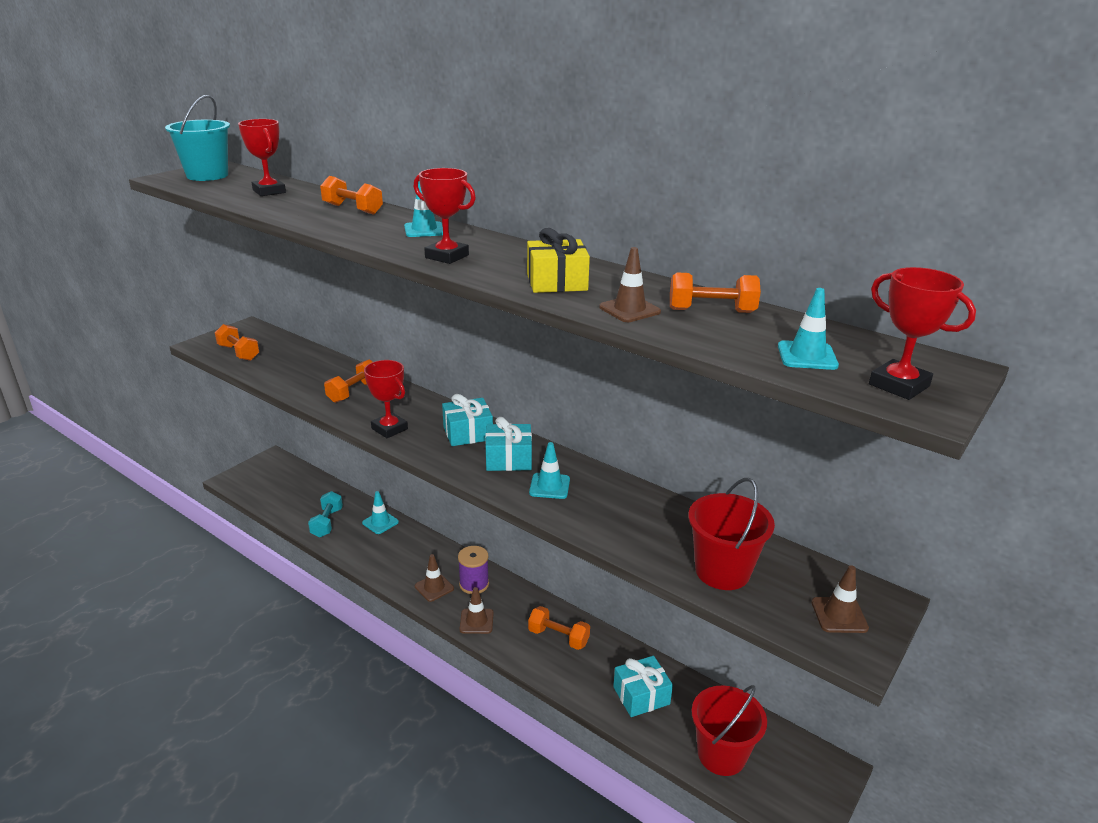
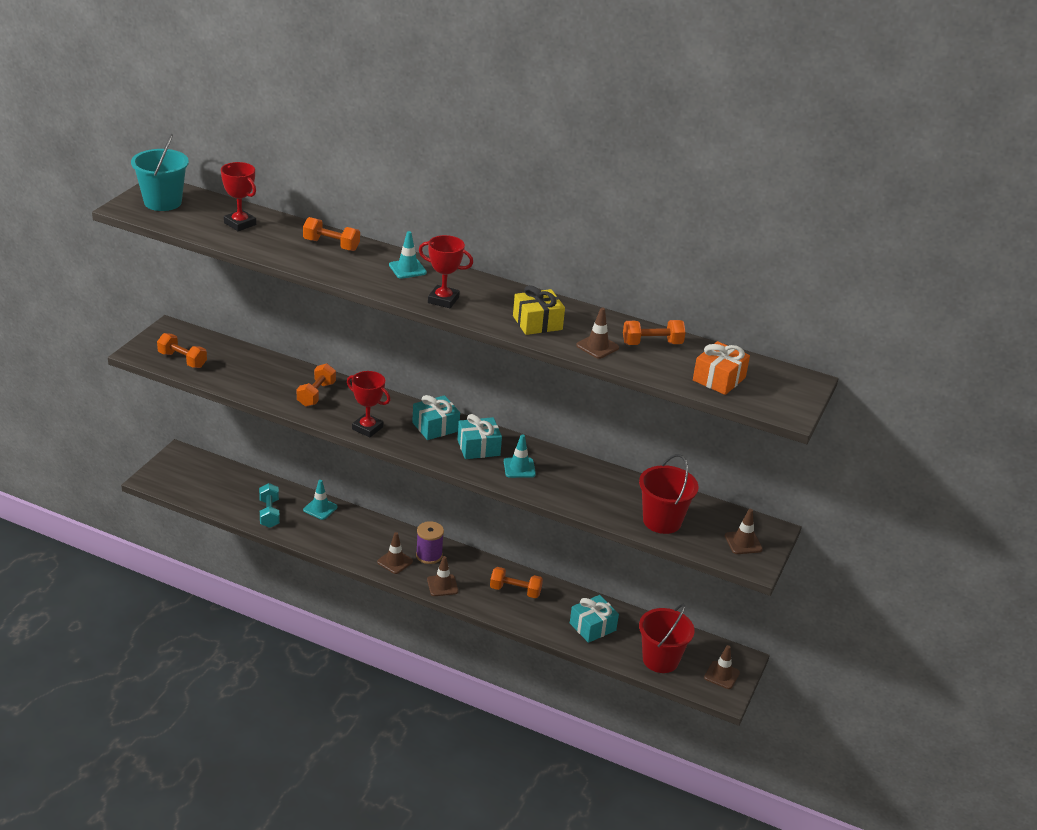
camera: 15 degrees left, 5 degrees up
turquoise traffic cone [778,288,839,370] -> orange gift [693,341,750,395]
red trophy [869,267,976,400] -> none
none -> brown traffic cone [704,645,740,689]

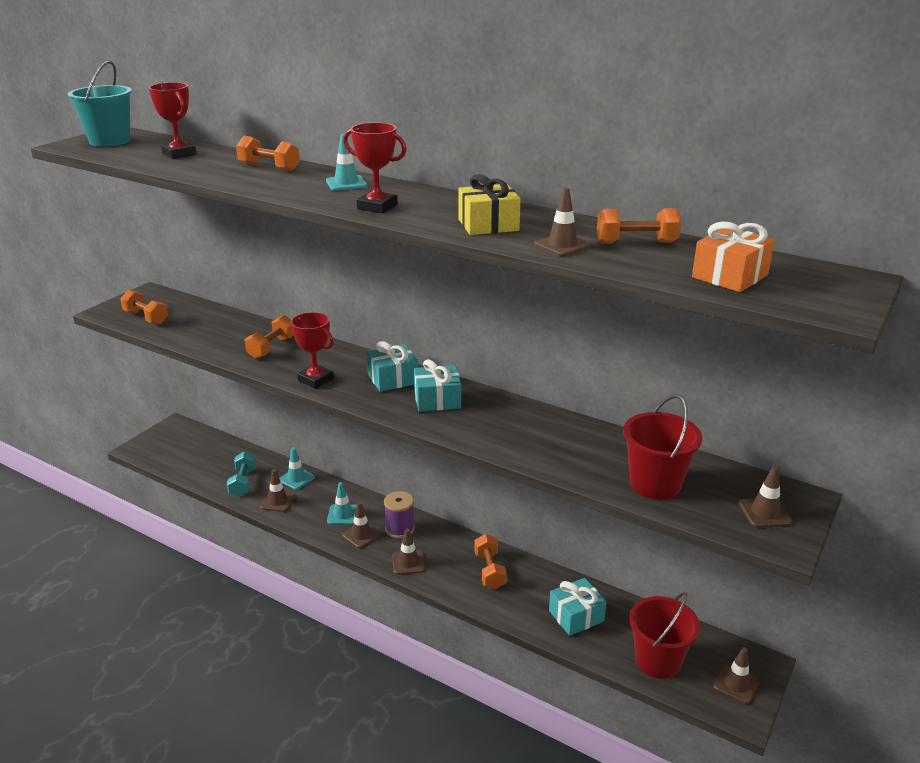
camera: 10 degrees right, 5 degrees down
orange dumbbell [490,567,543,598] -> orange dumbbell turned 60 degrees clockwise [474,534,507,589]
turquoise traffic cone [504,434,536,478] -> turquoise traffic cone moved to [327,482,357,525]
none -> brown traffic cone [260,469,295,512]

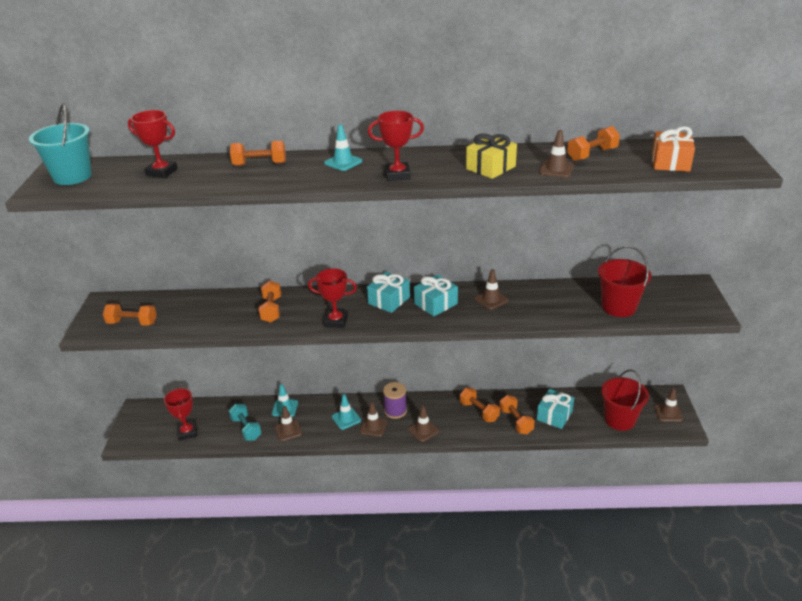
camera: 30 degrees left, 5 degrees up
brown traffic cone [739,465,793,528] -> brown traffic cone moved to [474,269,509,310]
none -> red trophy [164,388,197,441]
none -> orange dumbbell [499,395,535,434]

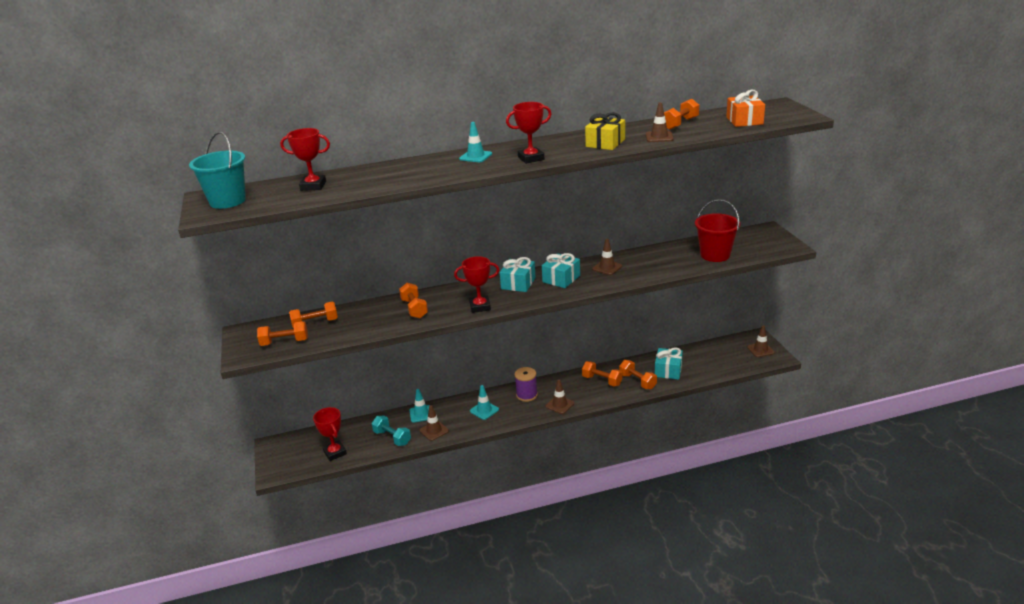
camera: 15 degrees left, 5 degrees down
orange dumbbell [230,141,286,166] -> orange dumbbell moved to [289,302,338,328]
brown traffic cone [360,402,387,437] -> none
red bucket [601,369,649,431] -> none

